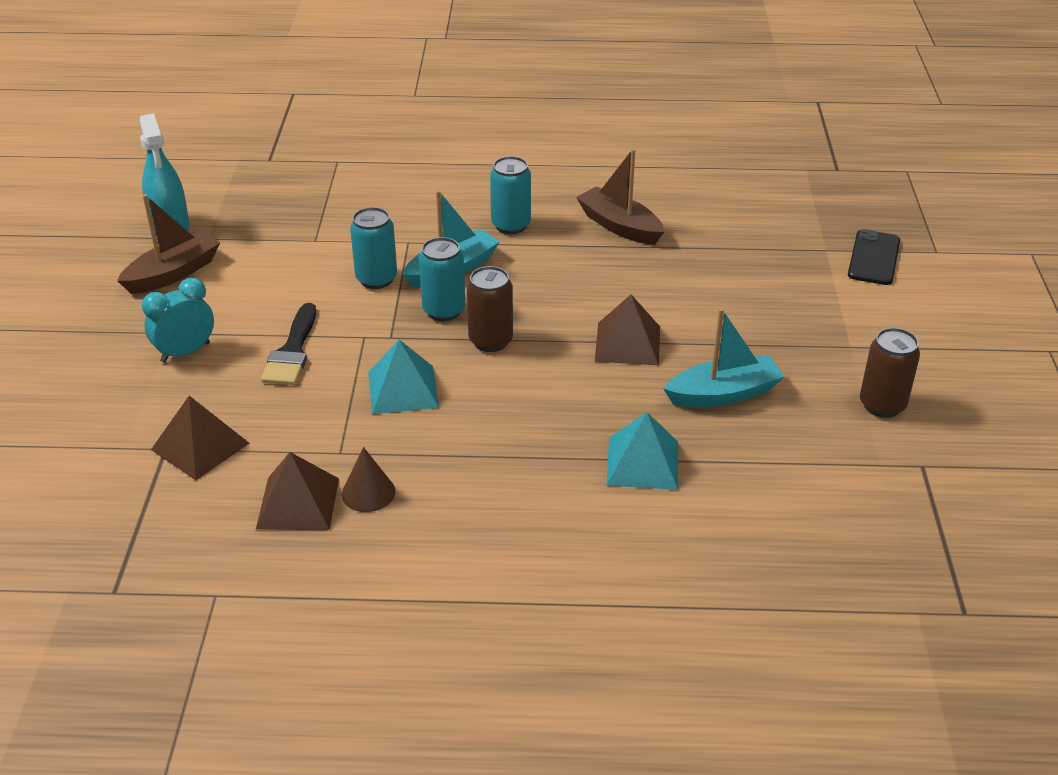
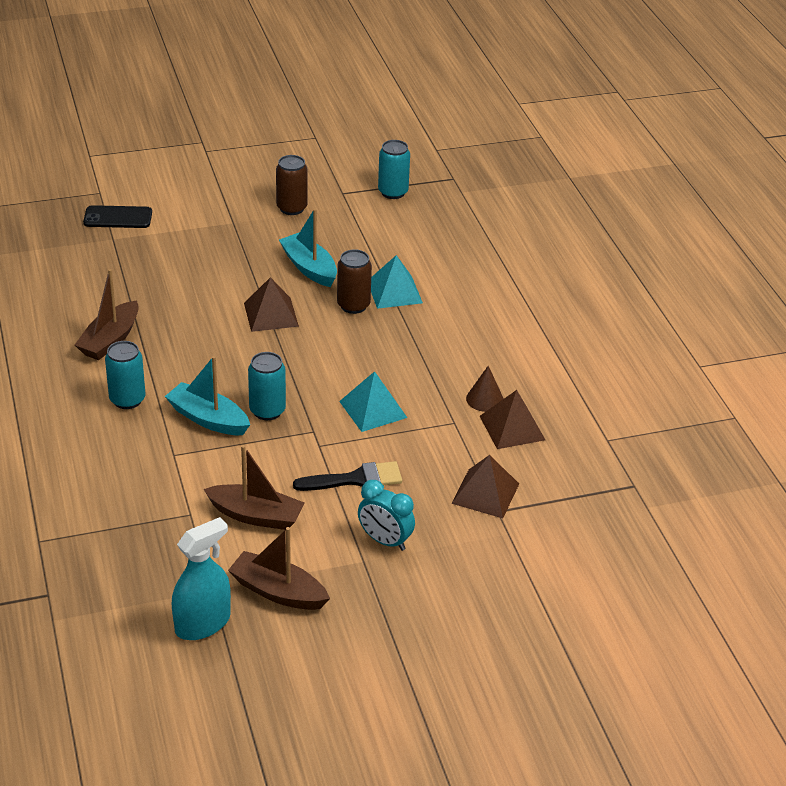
camera: 110 degrees left, 0 degrees up
turquoise can [350,207,397,289] -> turquoise can moved to [378,140,410,199]
brown can [467,266,513,352] -> brown can moved to [337,249,372,314]
none -> brown boat [204,445,304,530]

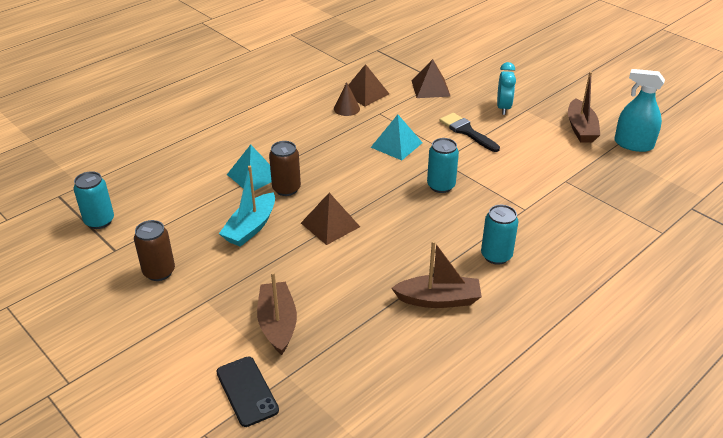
camera: 115 degrees left, 0 degrees up
turquoise boat [165,356,250,435] -> none
brown boat [204,445,304,530] -> brown boat moved to [257,272,297,355]

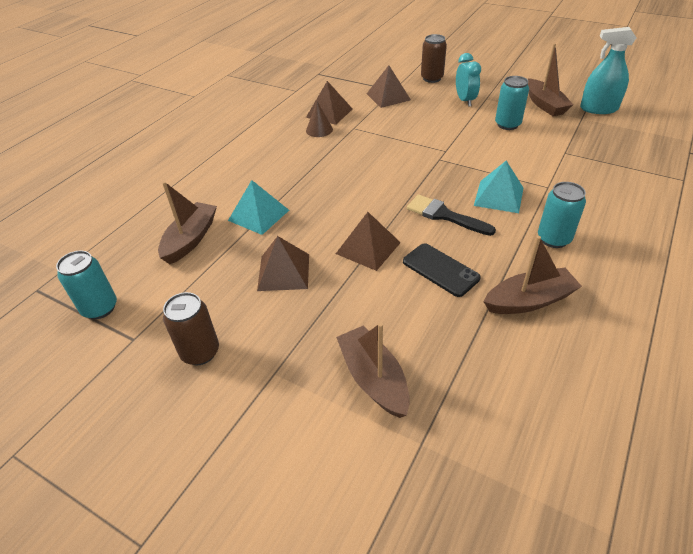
camera: 15 degrees left, 5 degrees up
black phone [216,357,279,427] -> black phone moved to [403,243,481,297]
turquoise boat [219,166,275,247] -> brown pyramid [257,236,309,291]
brown can [269,141,301,196] -> brown can moved to [421,34,447,83]
turquoise pyramid [371,114,423,160] -> turquoise pyramid moved to [474,161,523,213]
turquoise can [427,138,459,193] -> turquoise can moved to [495,76,529,130]
black brush [439,113,500,152] -> black brush moved to [407,195,496,236]
none -> brown boat [158,181,217,264]

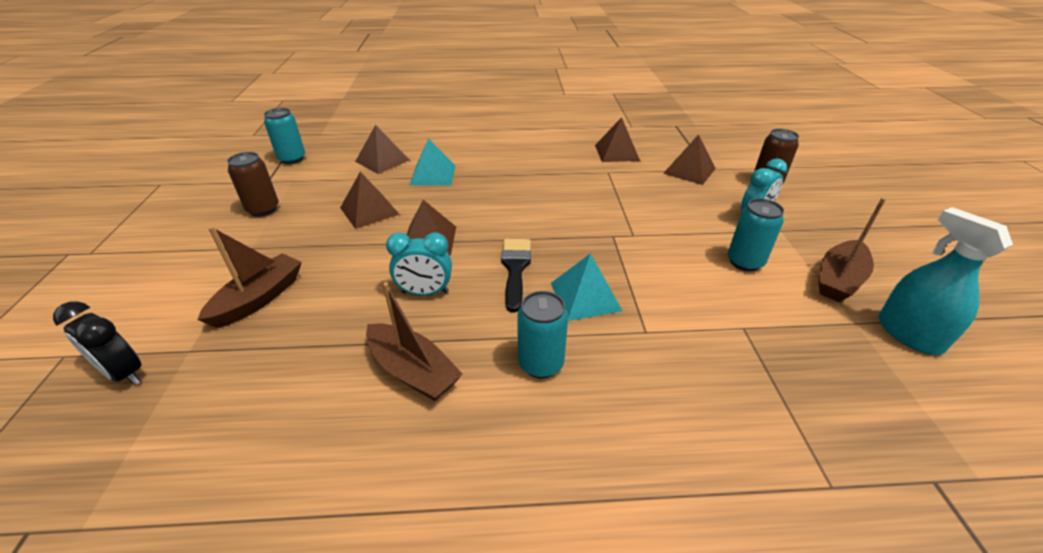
camera: 55 degrees right, 5 degrees down
brown boat [158,181,217,264] -> brown pyramid [355,125,410,174]
brown cone [306,101,333,137] -> none
black phone [403,243,481,297] -> turquoise clock [386,232,452,296]
none -> black clock [53,301,142,385]

